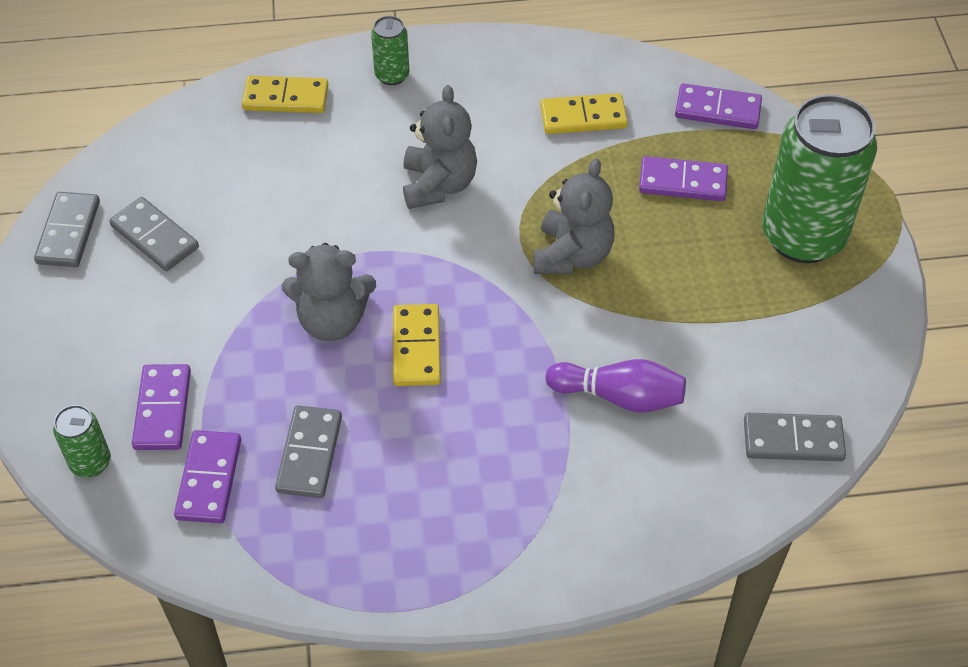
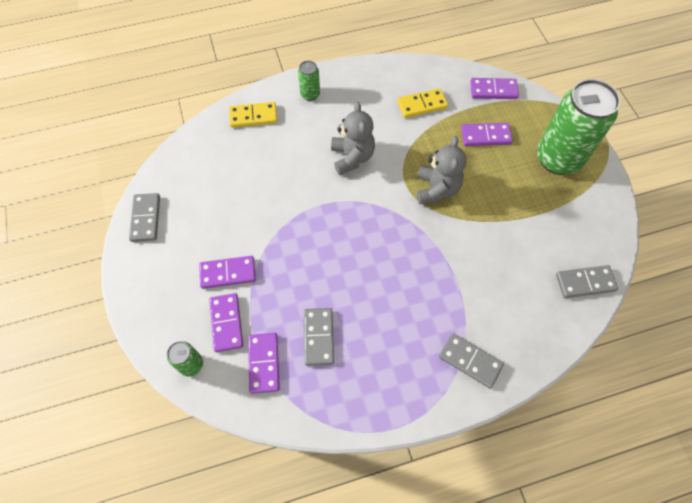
camera: 10 degrees left, 10 degrees up
grey domino [109,197,199,271] -> grey domino moved to [439,333,504,388]
grey teddy bear [282,243,376,341] -> none
yellow domino [393,304,441,386] -> none
purple bowling pin [545,359,686,413] -> none
none -> purple domino [199,256,256,289]

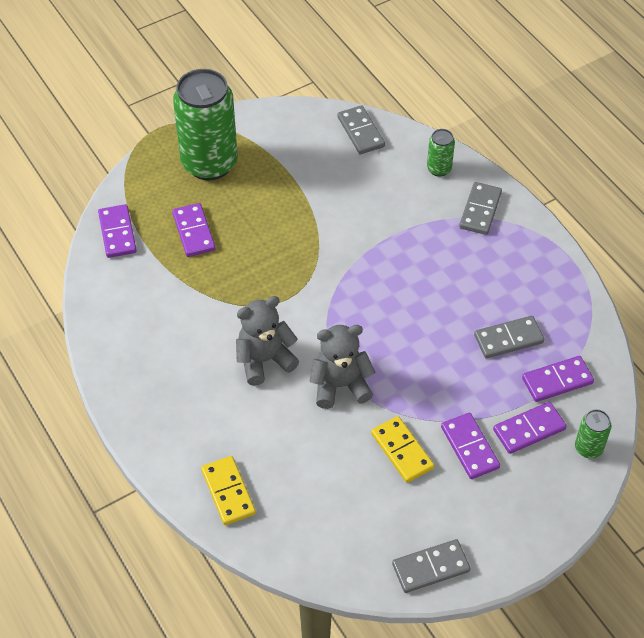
camera: 105 degrees left, 10 degrees down
green can [298,61,320,101] -> green can moved to [427,129,455,177]
yellow domino [397,88,448,118] -> yellow domino moved to [371,416,434,483]
grey teddy bear [417,136,467,204] -> grey teddy bear moved to [309,325,375,409]

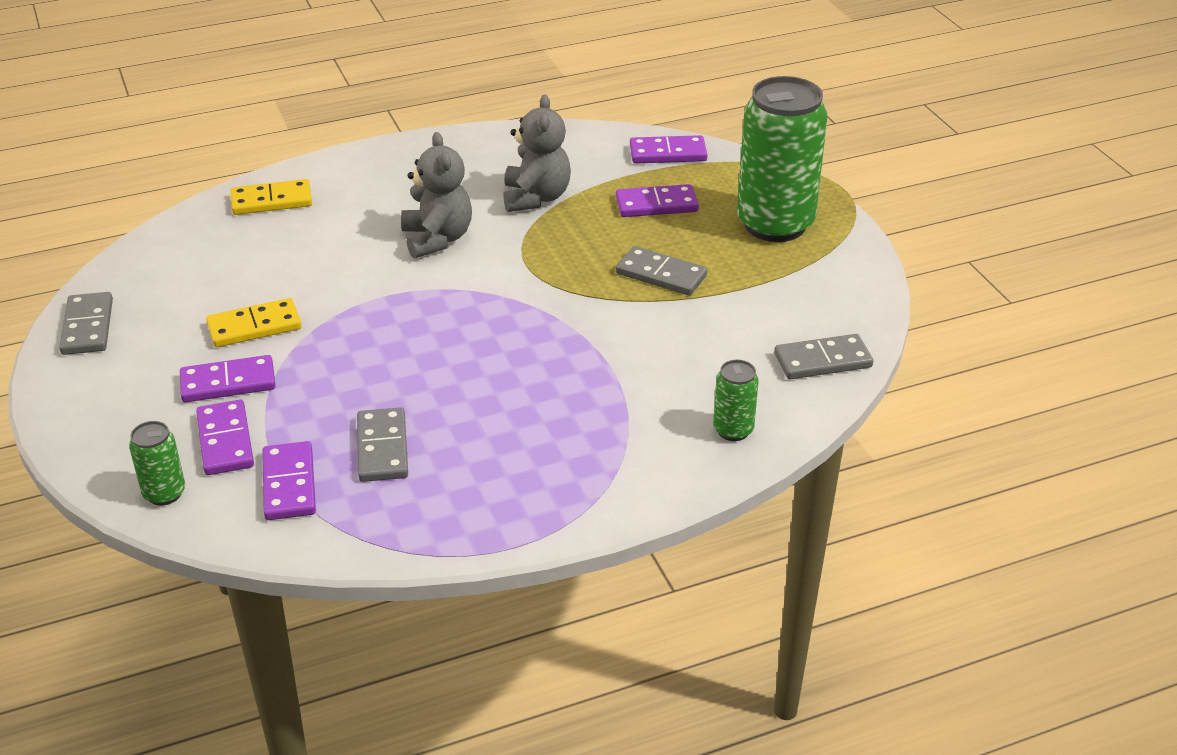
camera: 100 degrees right, 15 degrees down
grey teddy bear [309,325,375,409] -> grey teddy bear moved to [503,95,571,212]
grey domino [459,182,502,235] -> grey domino moved to [616,246,707,296]

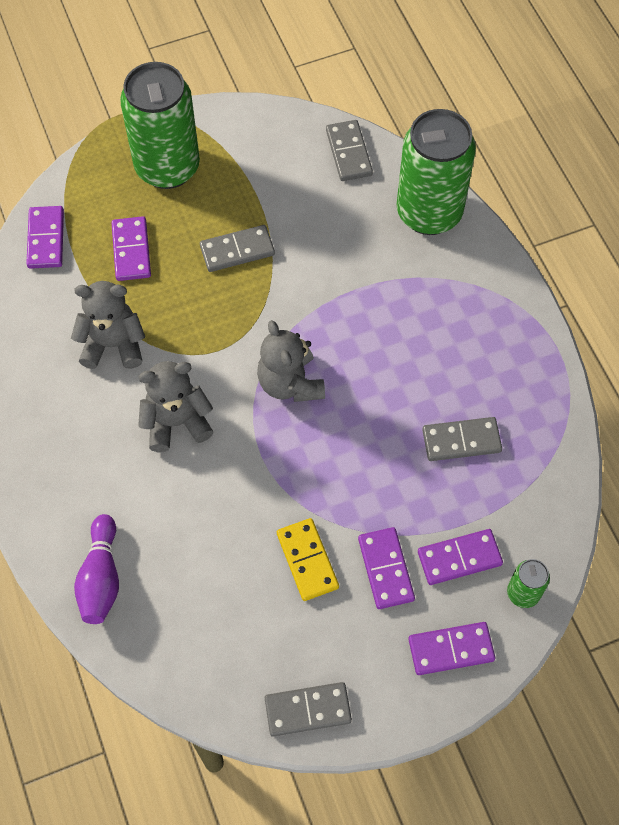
camera: 90 degrees left, 25 degrees up
yellow domino [231,179,312,215] -> purple bowling pin [74,514,119,624]
purple domino [262,441,316,520] -> purple domino moved to [408,622,495,675]
grey domino [616,246,707,296] -> grey domino turned 45 degrees clockwise [200,225,275,272]
green can [713,360,759,441] -> green can [397,109,476,235], size x2.27
none -> grey teddy bear [257,320,325,402]

